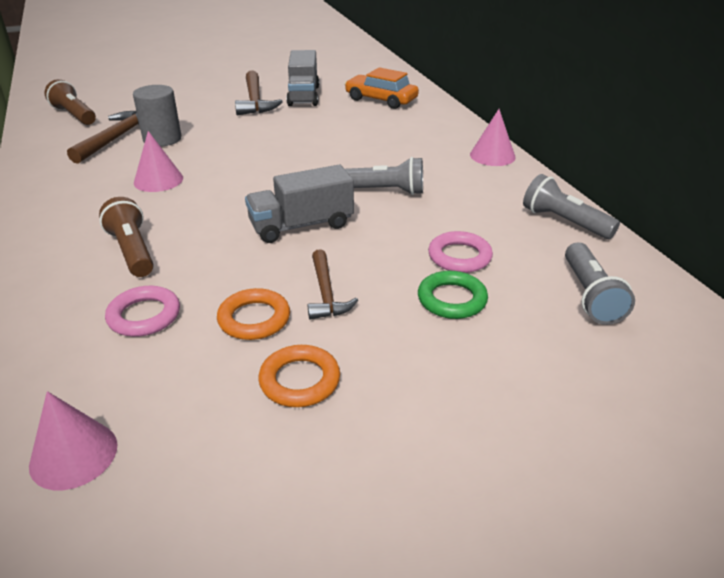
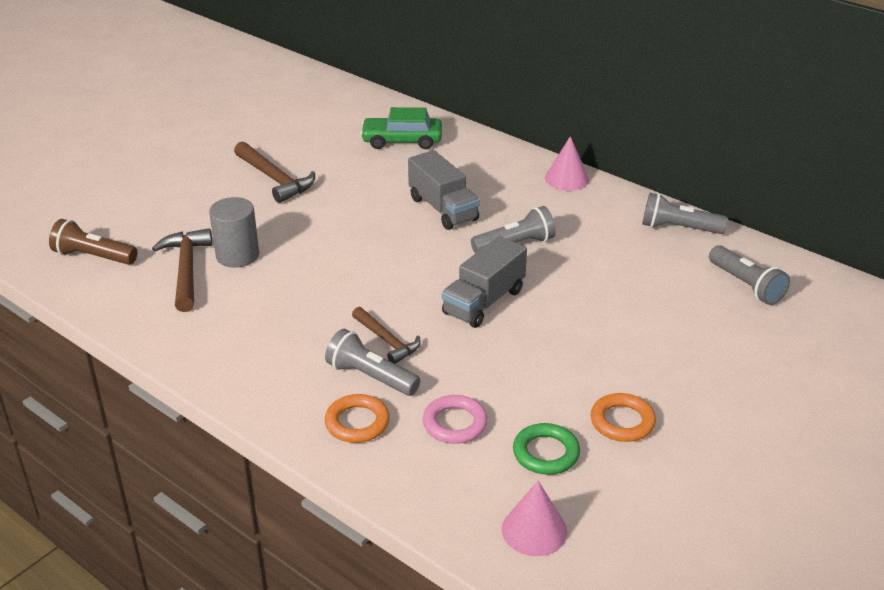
camera: 30 degrees left, 0 degrees up
brown flashlight [99,197,154,277] -> grey flashlight [325,329,420,396]
pink cone [134,131,183,192] -> none
orange ring [217,288,290,340] -> orange ring moved to [325,394,390,443]
grey truck [286,50,319,106] -> grey truck moved to [408,150,480,230]
brown hammer [308,249,358,319] -> brown hammer moved to [352,307,421,364]
orange car [345,67,419,109] -> green car [360,107,442,149]
green ring [418,271,488,319] -> green ring moved to [513,423,580,475]
pink ring [428,231,493,273] -> none

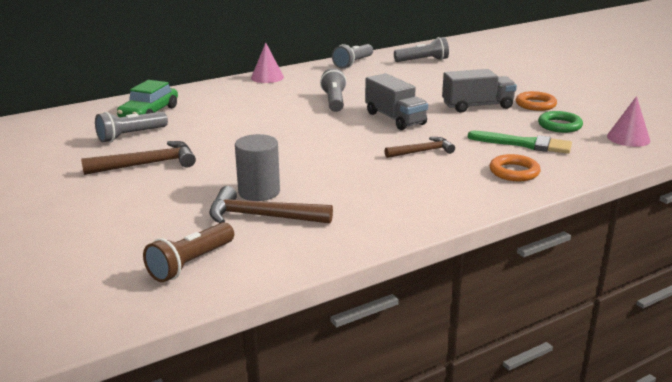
camera: 70 degrees left, 10 degrees down
grey flashlight [325,329,420,396] -> grey flashlight moved to [95,112,168,142]
grey truck [408,150,480,230] -> grey truck moved to [442,69,517,113]
pink ring [423,395,488,444] -> green brush [468,131,572,154]

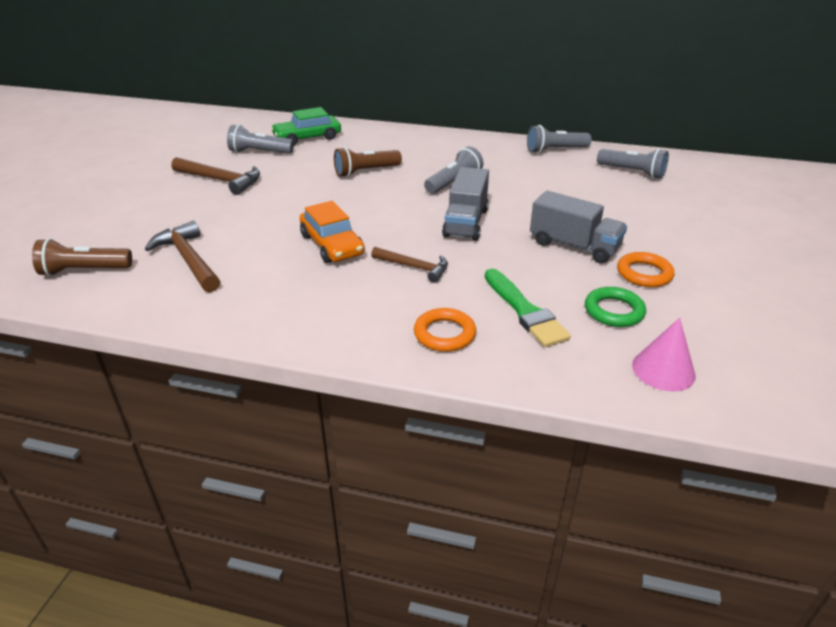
camera: 45 degrees right, 10 degrees up
grey cylinder [235,134,280,201] -> none
pink cone [251,43,284,83] -> none
none -> orange car [300,201,365,263]
none -> brown flashlight [334,147,402,177]

